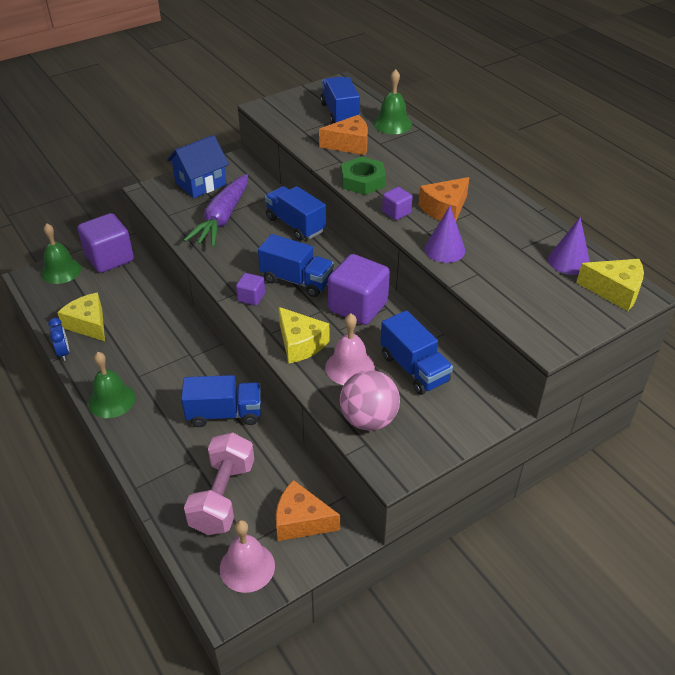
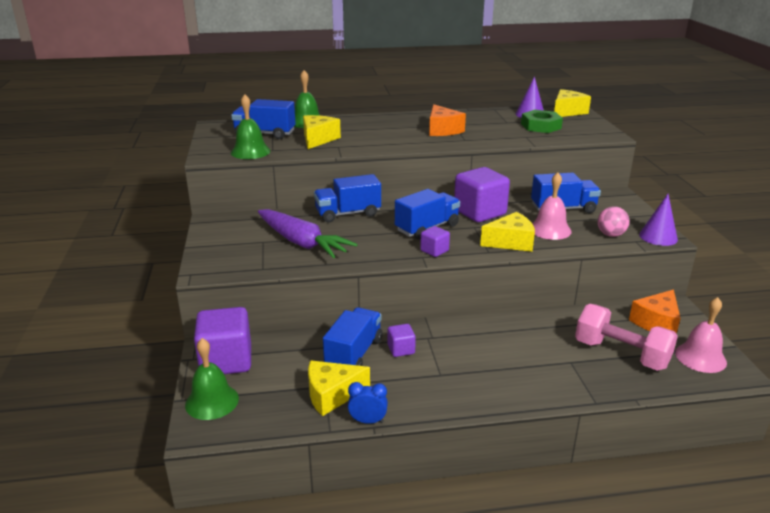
camera: 65 degrees left, 15 degrees down
green bell [88,352,135,418] -> green bell moved to [231,94,271,159]
blue house [167,135,229,198] -> none
blue truck [181,375,261,427] -> blue truck moved to [323,307,382,366]
orange cheese [319,115,368,155] -> yellow cheese [303,115,341,149]
pink ball [340,370,400,431] -> pink ball [598,206,630,237], size x0.64
green nut [341,156,386,195] -> green nut moved to [521,110,563,133]
purple cube [382,187,413,220] -> purple cube moved to [388,324,416,357]
purple cone [424,206,465,263] -> purple cone moved to [639,194,678,246]

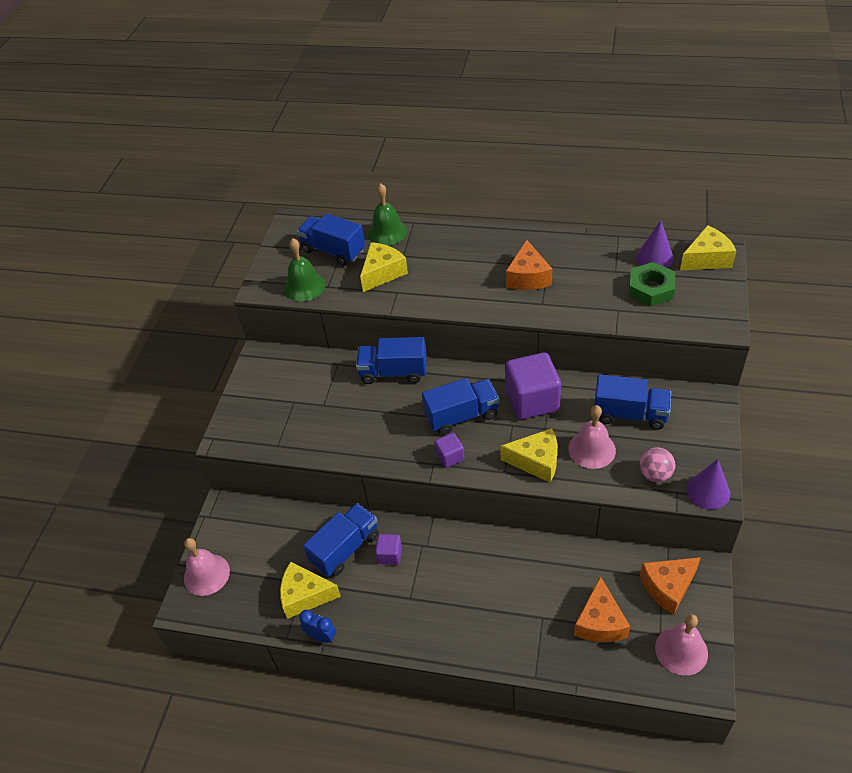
camera: 25 degrees right, 20 degrees up
green bell [185,338,239,420] -> pink bell [184,538,230,596]
purple cube [194,307,251,374] -> none
purple carrot [258,209,358,258] -> none
pink dumbbell [575,304,678,371] -> orange cheese [574,576,630,642]

